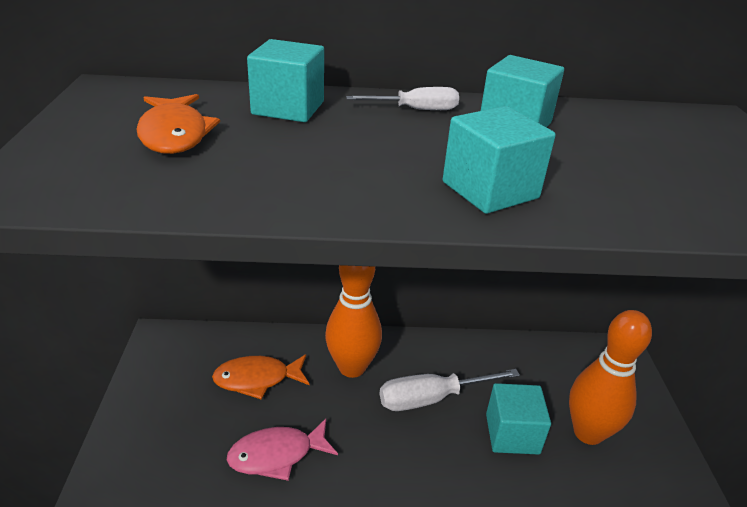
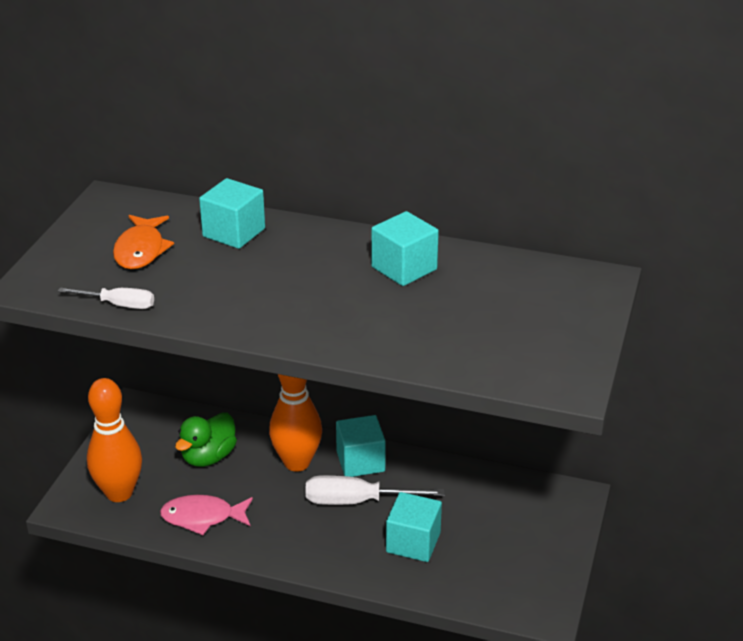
camera: 20 degrees right, 0 degrees up
orange fish [212,354,310,400] -> green duck [175,412,237,467]
white screwdriver [346,87,459,110] -> white screwdriver moved to [58,288,154,309]
turquoise cube [443,106,556,214] -> turquoise cube moved to [336,415,386,477]
orange bowling pin [569,310,652,445] -> orange bowling pin moved to [87,378,142,502]

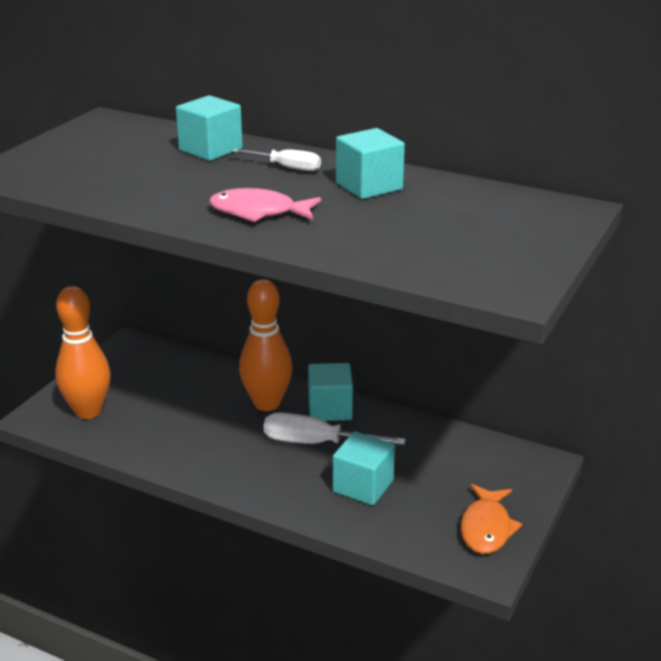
camera: 10 degrees right, 5 degrees down
white screwdriver [58,288,154,309] -> white screwdriver moved to [231,149,321,171]
orange fish [113,215,174,269] -> orange fish moved to [460,484,522,554]
pink fish [160,495,253,535] -> pink fish moved to [209,188,321,222]
green duck [175,412,237,467] -> none

